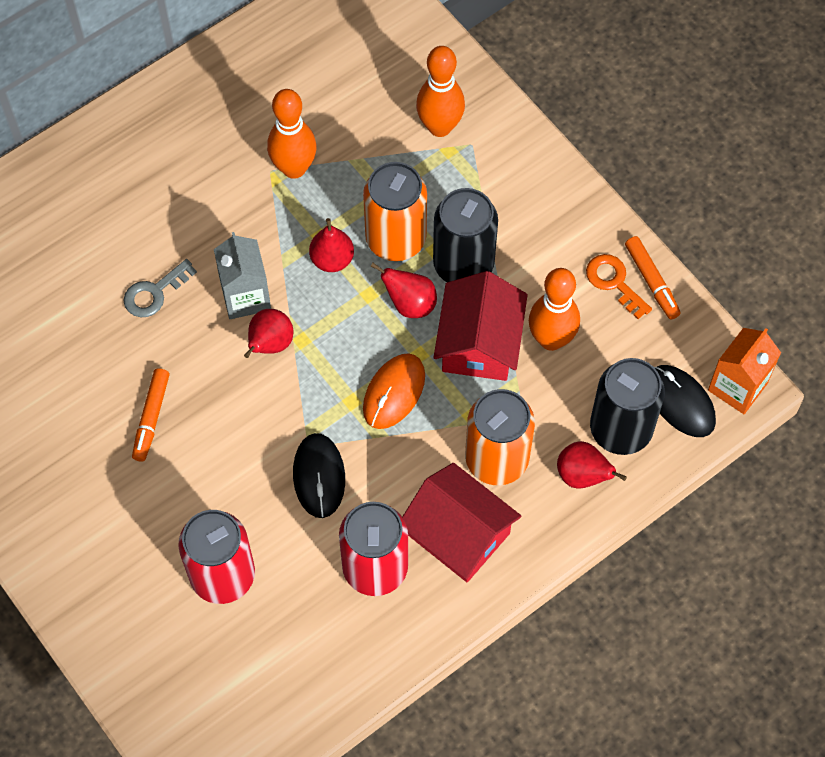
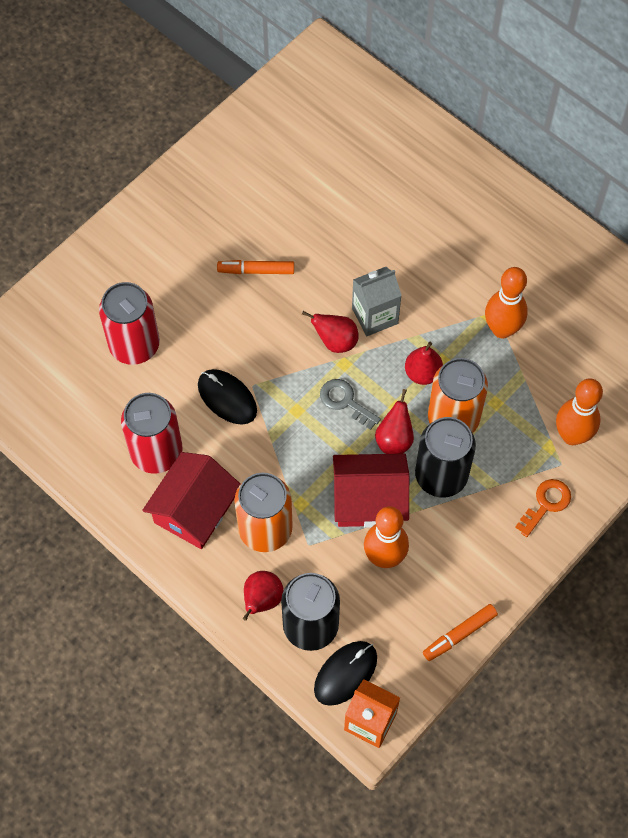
camera: 80 degrees right, 0 degrees up
grey key [123,259,197,317] -> grey key moved to [320,379,381,430]
black mouse [293,433,345,518] -> black mouse turned 60 degrees clockwise [198,369,257,424]
orange mouse [363,353,425,429] -> none
orange key [586,254,652,319] -> orange key moved to [515,479,571,537]

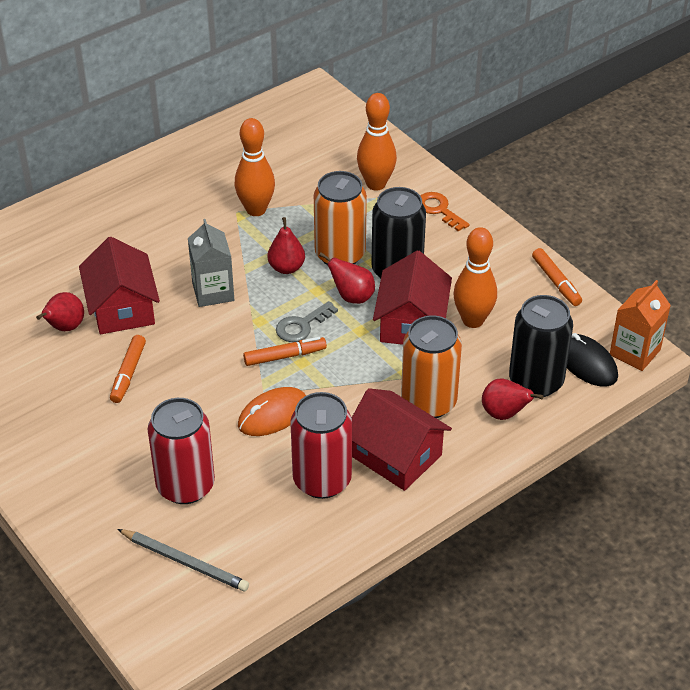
camera: 80 degrees left, 20 degrees down
black mouse [198,369,257,424] -> orange mouse [238,387,306,436]
red pear [302,311,359,353] -> red pear moved to [36,292,84,331]
none -> red house [79,237,160,334]
none -> grey pencil [117,529,249,591]
none -> orange marker [243,337,327,366]

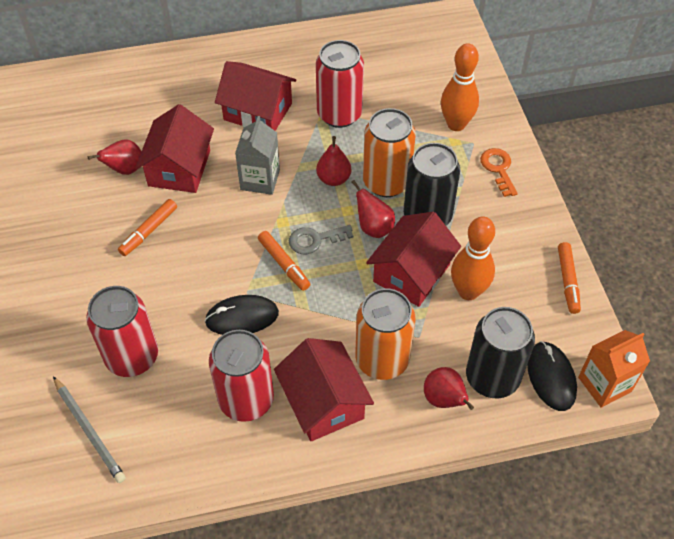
camera: 25 degrees right, 10 degrees up
orange bowling pin [234,118,275,216] -> red can [316,40,364,128]
orange mouse [238,387,306,436] -> black mouse [205,295,279,335]
orange marker [243,337,327,366] -> orange marker turned 45 degrees clockwise [258,231,310,291]
none -> red house [215,61,296,131]

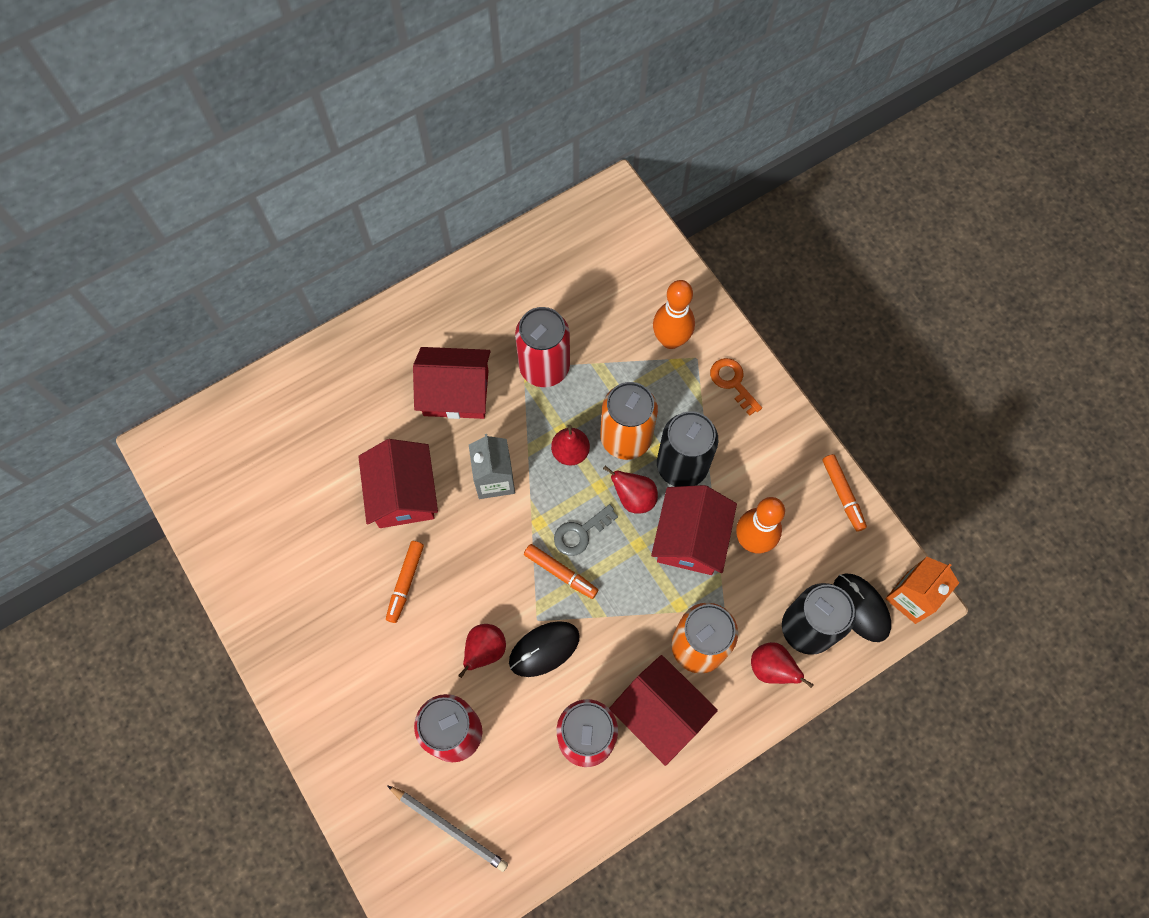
camera: 20 degrees left, 15 degrees up
red pear [88,140,141,175] -> red pear moved to [458,624,506,678]

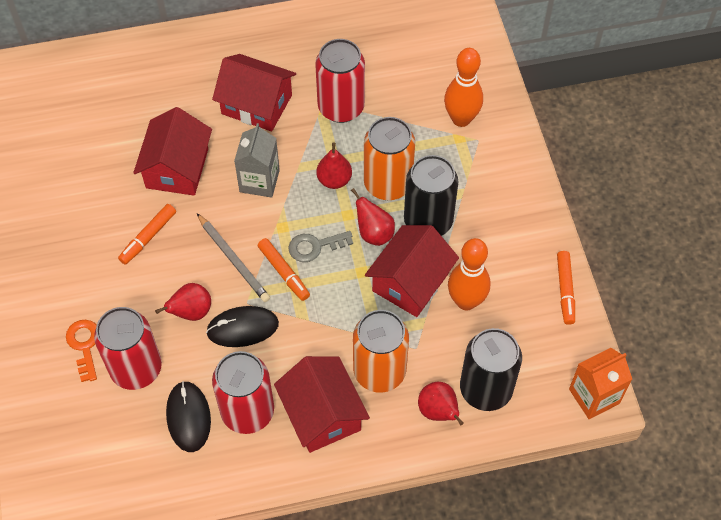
camera: 20 degrees right, 10 degrees down
grey pencil [387,785,508,872] -> grey pencil moved to [197,213,270,302]
orange key [710,358,762,416] -> orange key moved to [66,320,97,382]
black mouse [833,574,891,642] -> black mouse moved to [166,381,211,452]

